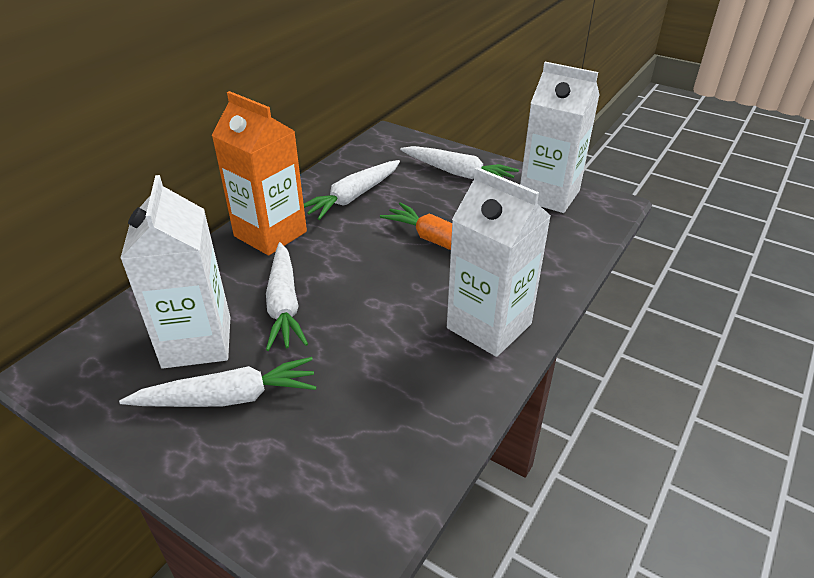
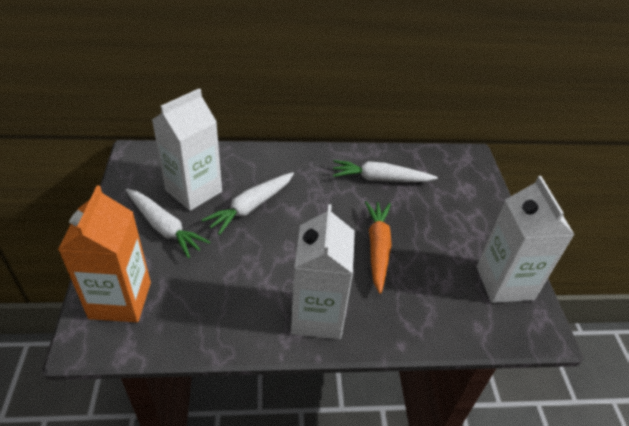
camera: 50 degrees right, 5 degrees up
orange carton [211,91,307,256] -> orange carton moved to [58,186,151,322]
white carrot [400,146,519,179] -> none

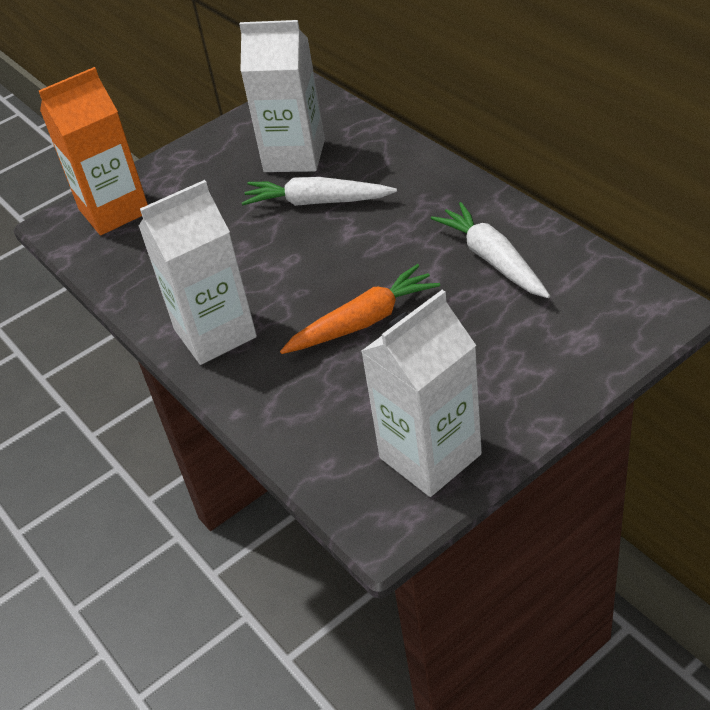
camera: 65 degrees right, 0 degrees up
white carrot [126,189,210,258] -> none

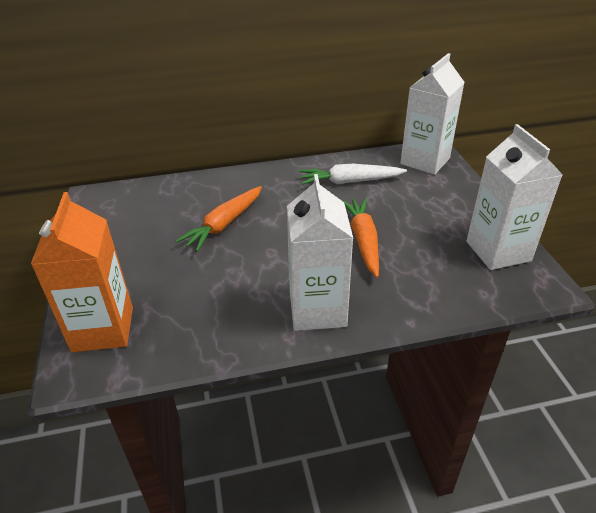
camera: 70 degrees left, 5 degrees down
white carton [239,20,325,172] -> white carton moved to [400,53,465,175]
white carrot [242,177,397,206] -> orange carrot [176,186,262,252]

